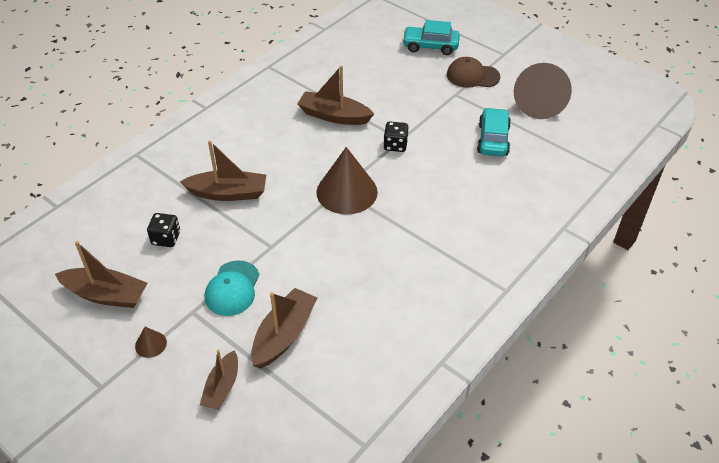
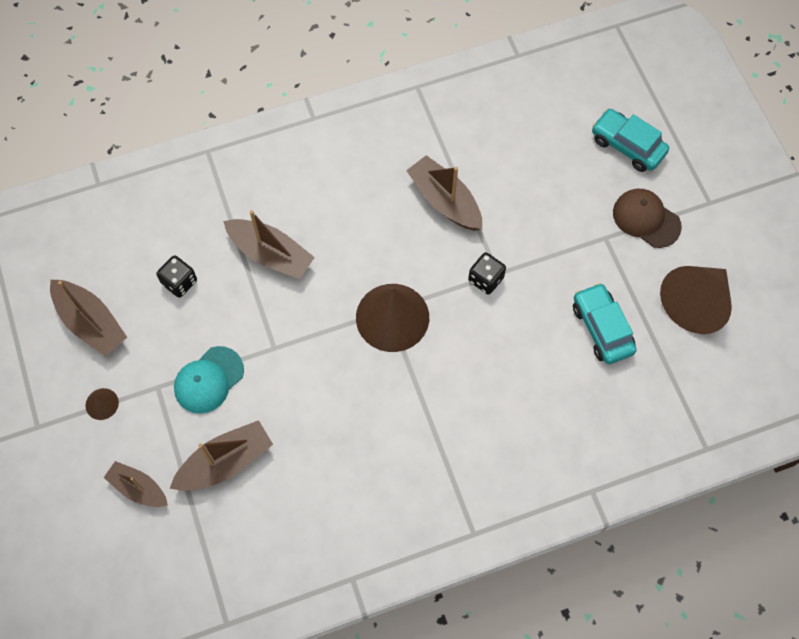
camera: 30 degrees right, 20 degrees up
brown boat [200,350,238,410] -> brown boat turned 75 degrees clockwise [104,461,168,507]
turquoise car [477,108,511,156] -> turquoise car turned 60 degrees counterclockwise [573,283,637,364]

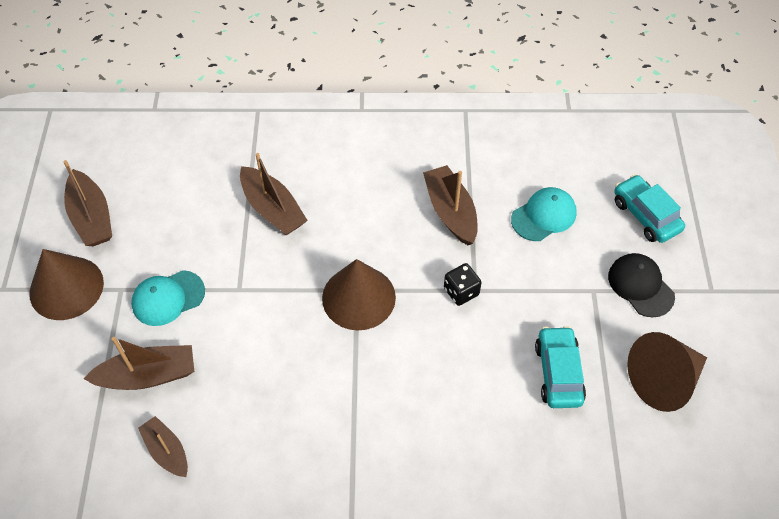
camera: 20 degrees right, 10 degrees down
brown cone [86,388,119,420] -> brown cone [29,249,104,320], size x2.30
brown boat [104,461,168,507] -> brown boat moved to [138,416,188,477]
black dice [157,255,197,298] -> none
brown cap [613,189,682,248] -> black cap [608,253,675,317]
none -> turquoise cap [511,187,577,241]

